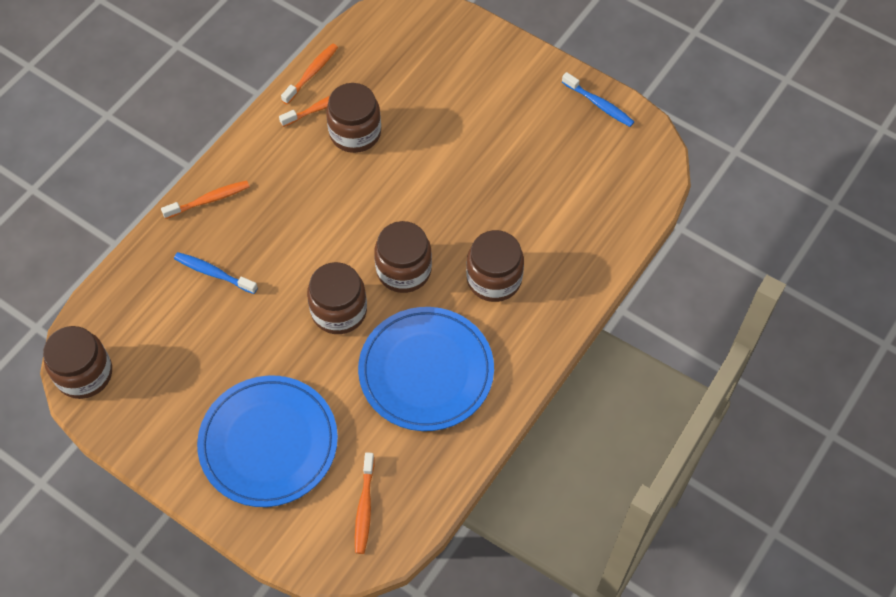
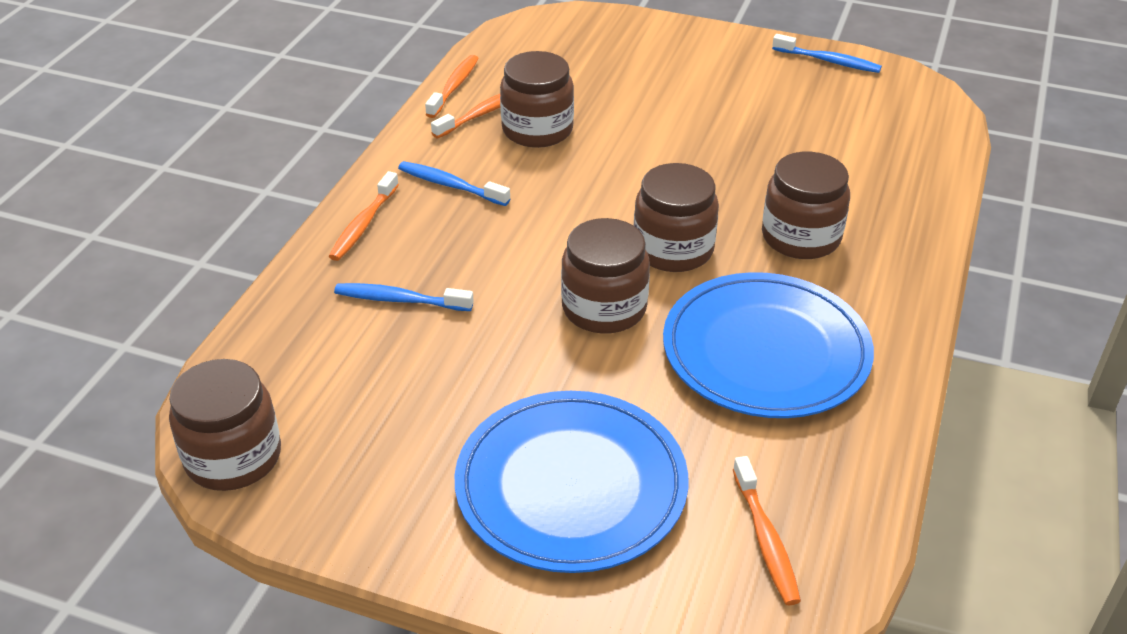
camera: 15 degrees left, 20 degrees down
orange toothbrush [161,180,250,219] -> orange toothbrush turned 150 degrees clockwise [329,171,399,261]
none -> blue toothbrush [398,161,510,206]

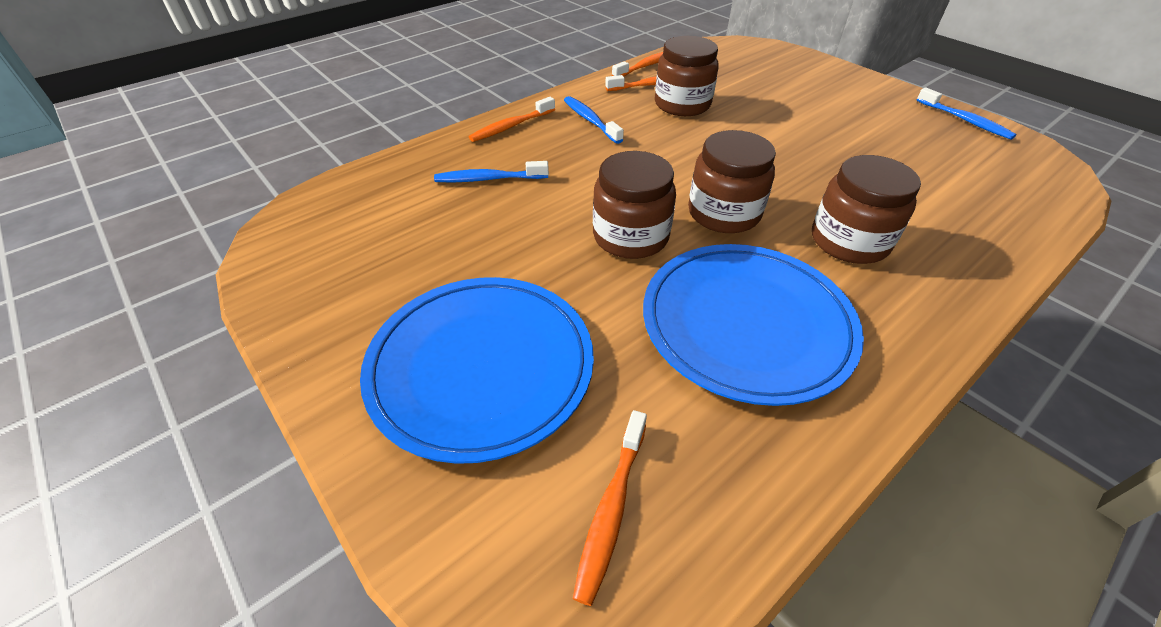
camera: 30 degrees right, 5 degrees up
brown jar [169,359,281,491] -> none
blue toothbrush [334,283,474,311] -> blue toothbrush turned 45 degrees counterclockwise [434,161,549,183]

